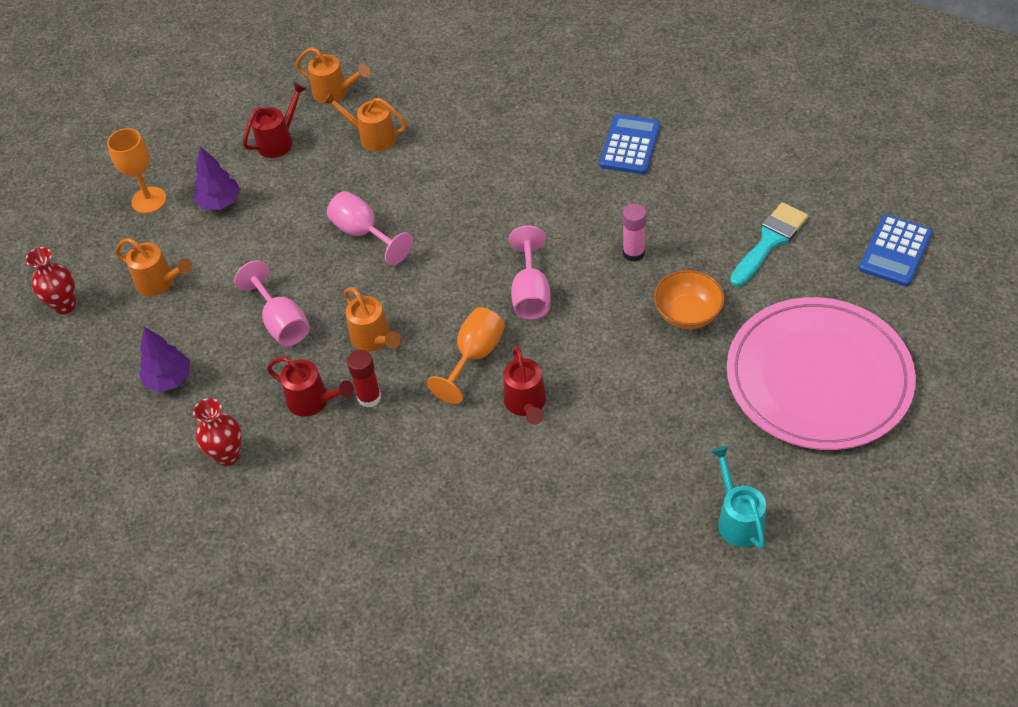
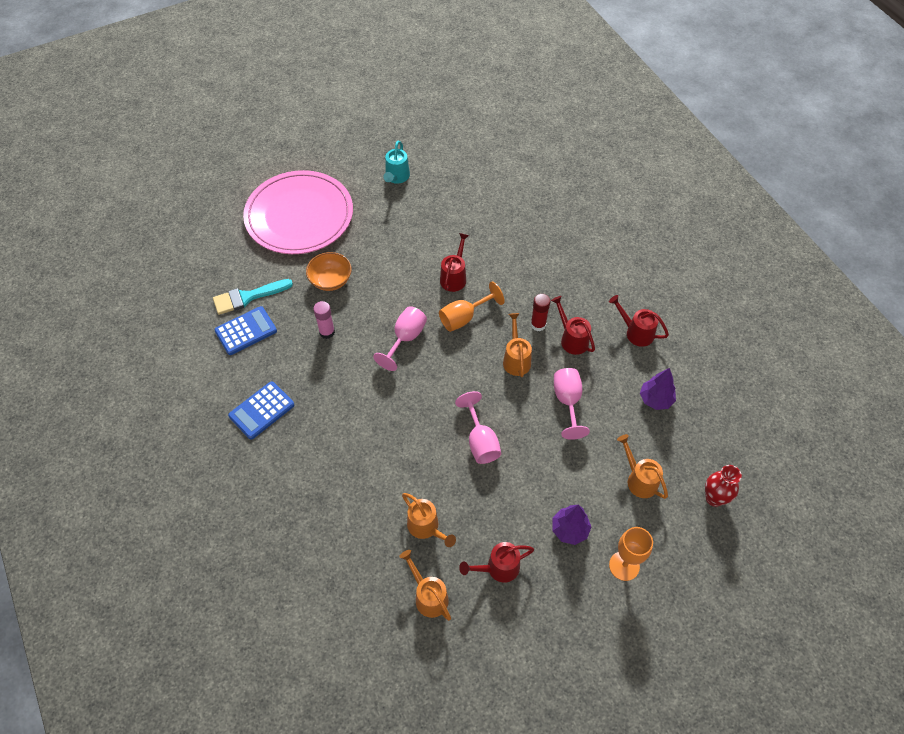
camera: 155 degrees left, 5 degrees up
red vase [193,398,241,466] -> red watering can [609,295,669,347]
blue calculator [859,215,933,286] -> blue calculator moved to [214,306,277,355]

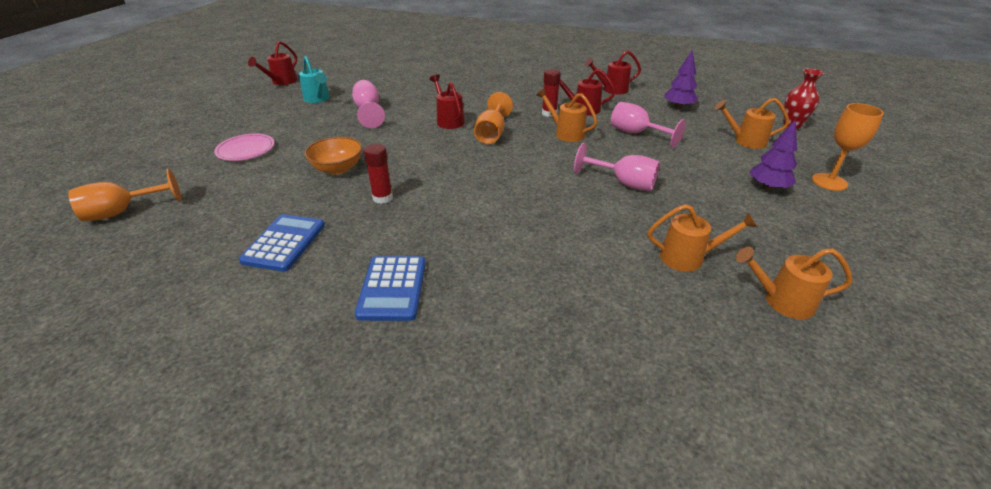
camera: 45 degrees left, 20 degrees down
turquoise brush [213,279,293,315] -> none
pink plate [243,170,353,254] -> pink plate [214,134,274,161], size x0.43
pink glue stick [313,301,335,339] -> red glue stick [364,144,393,204]
pink goblet [373,306,427,371] -> pink goblet moved to [352,80,385,128]
red watering can [459,542,534,583] -> red watering can moved to [248,41,297,85]
none -> orange goblet [68,168,182,222]

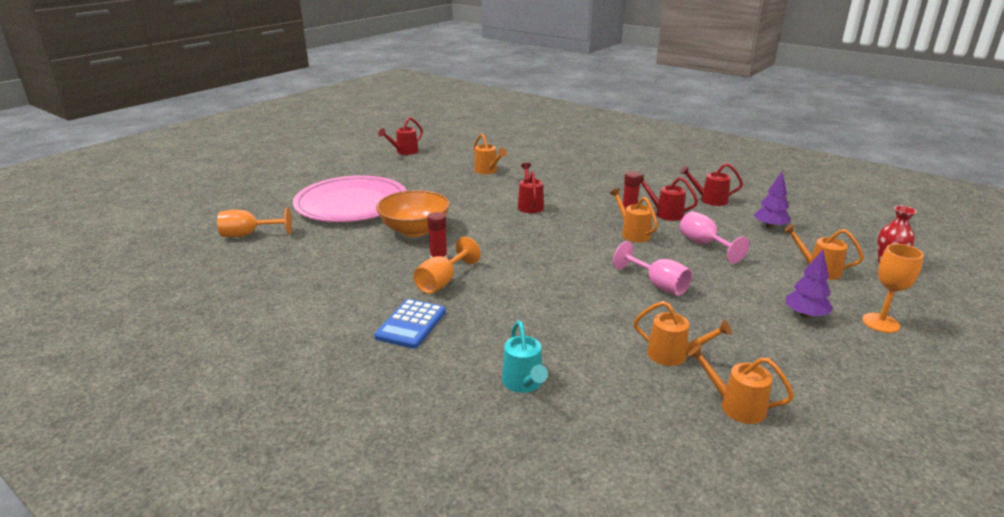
camera: 20 degrees right, 10 degrees down
pink plate [214,134,274,161] -> pink plate [293,175,407,222], size x2.35
blue calculator [239,214,325,272] -> none
turquoise watering can [299,56,330,103] -> turquoise watering can moved to [502,321,548,393]
orange bowl [304,137,362,175] -> orange bowl [376,190,450,237], size x1.50
pink goblet [352,80,385,128] -> none
orange goblet [474,92,513,144] -> orange goblet moved to [413,237,481,294]
none -> orange watering can [473,134,507,174]

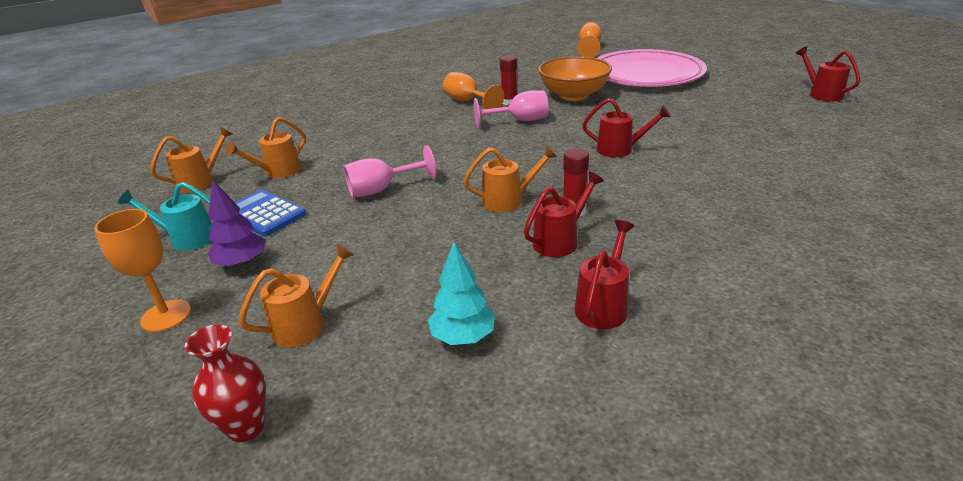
camera: 110 degrees right, 5 degrees up
blue calculator [374,299,446,349] -> blue calculator moved to [235,190,306,236]
orange watering can [473,134,507,174] -> none
turquoise watering can [502,321,548,393] -> turquoise watering can moved to [118,182,213,251]
pink goblet [679,211,750,263] -> pink goblet moved to [473,90,549,128]
purple tree [754,172,790,229] -> turquoise tree [428,242,495,345]

